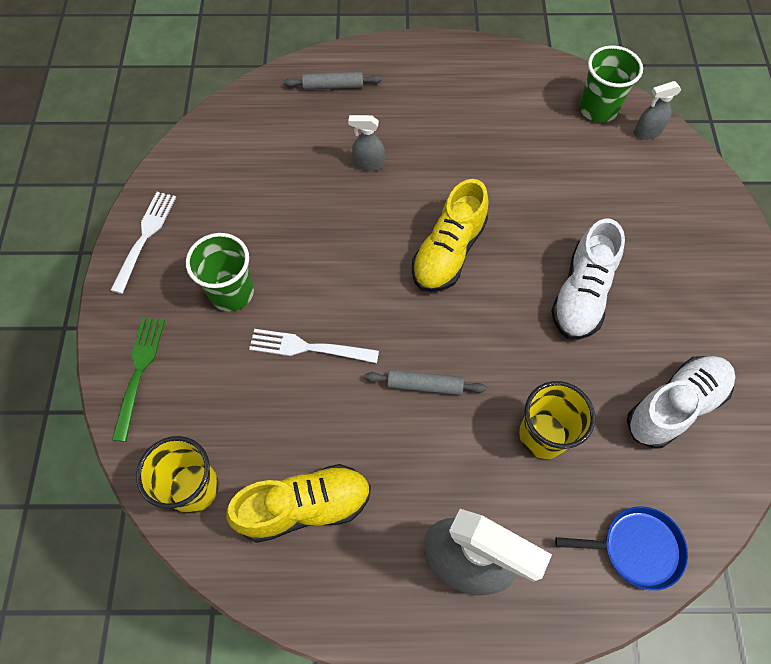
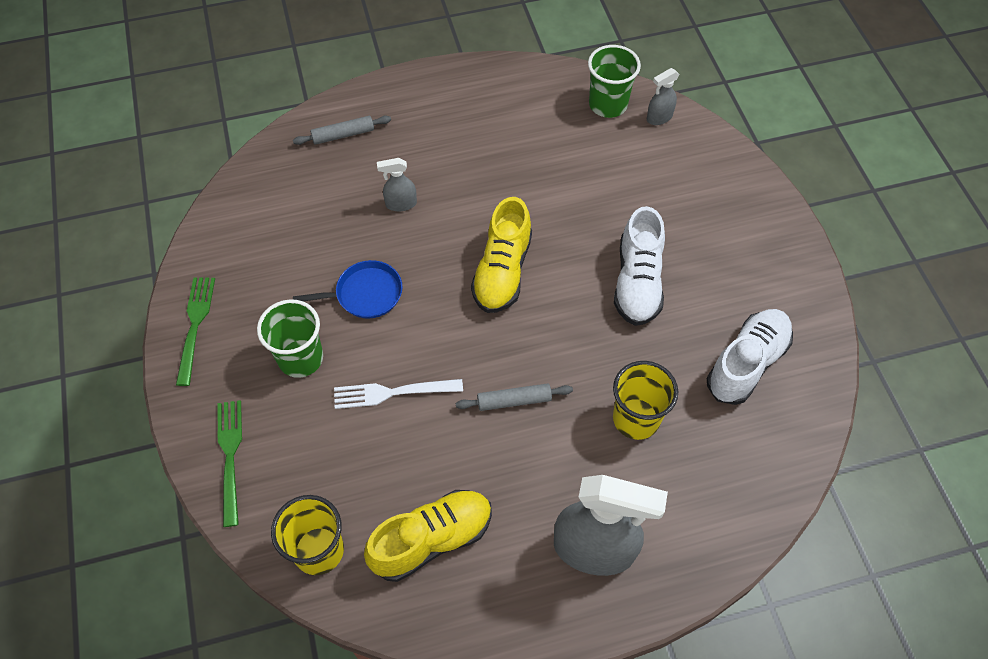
camera: 15 degrees left, 5 degrees down
white fork [110,192,176,294] -> green fork [176,277,215,386]
blue pan [555,506,688,591] -> blue pan moved to [293,260,403,319]

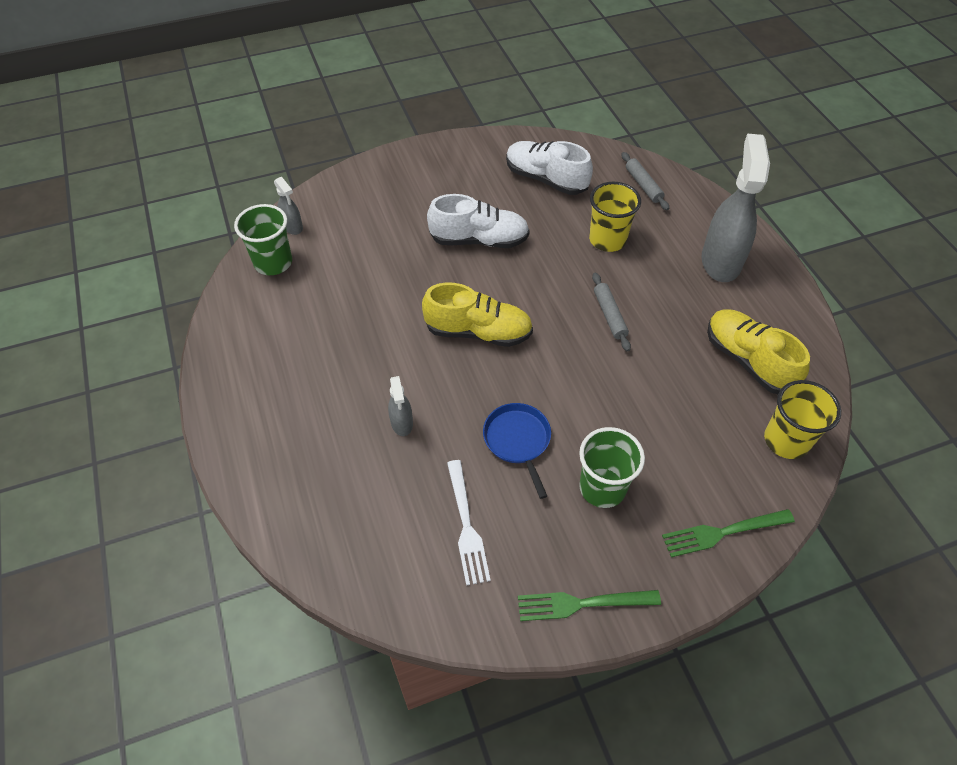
camera: 95 degrees left, 5 degrees down
grey rolling pin [293,116,391,145] -> grey rolling pin moved to [622,152,669,210]
white fork [334,379,463,409] -> white fork moved to [447,460,491,586]

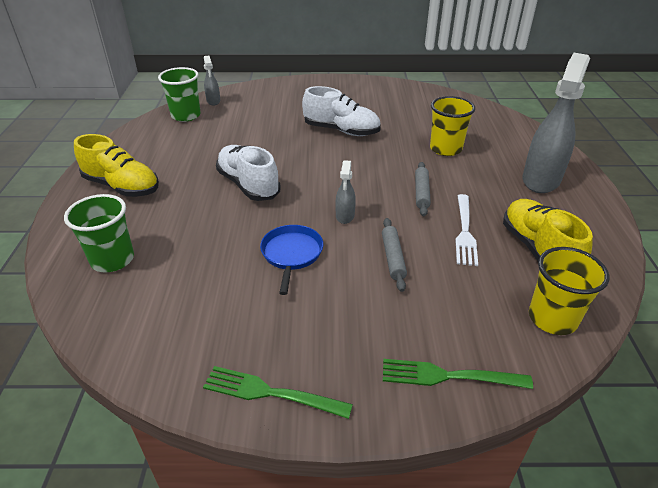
camera: 20 degrees right, 15 degrees down
grey spray bottle [388,376,413,436] -> grey spray bottle moved to [335,160,356,224]
yellow shoe [422,283,533,347] -> yellow shoe moved to [74,134,159,197]
white fork [447,460,491,586] -> white fork moved to [456,194,478,266]
white shoe [506,141,593,195] -> white shoe moved to [216,145,281,201]
green cup [579,427,645,508] -> green cup moved to [64,194,134,272]
grey rolling pin [622,152,669,210] -> grey rolling pin moved to [382,218,407,292]

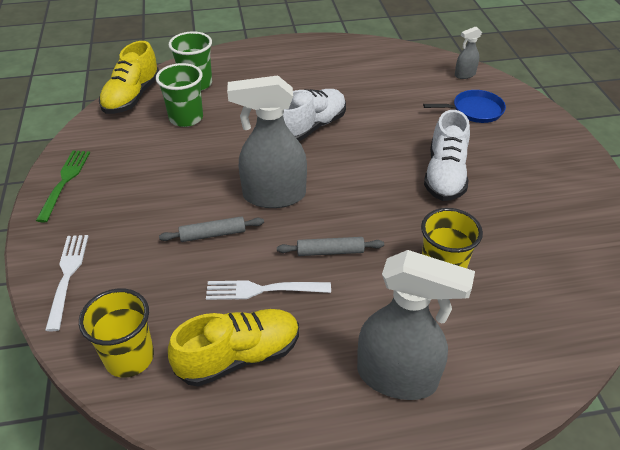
camera: 80 degrees right, 5 degrees up
yellow shoe [74,134,159,197] -> yellow shoe moved to [99,41,159,114]
green cup [158,67,201,122] -> green cup moved to [156,63,203,127]
blue pan [260,225,323,295] -> blue pan moved to [423,90,506,123]
grey spray bottle [335,160,356,224] -> grey spray bottle [227,75,307,208], size x2.13
green fork [383,359,533,389] -> white fork [45,235,88,331]

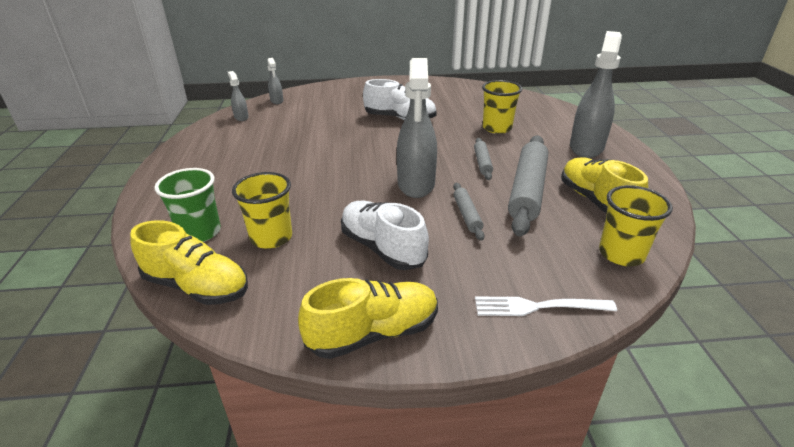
camera: 85 degrees left, 10 degrees down
green fork [36,150,90,223] -> yellow shoe [298,278,438,359]
green cup [156,63,203,127] -> yellow cup [232,172,292,249]
white fork [206,280,331,300] -> grey rolling pin [508,135,548,237]
white shoe [283,89,346,141] -> white shoe moved to [341,201,429,270]
blue pan [423,90,506,123] -> none
none -> grey spray bottle [228,71,249,121]

